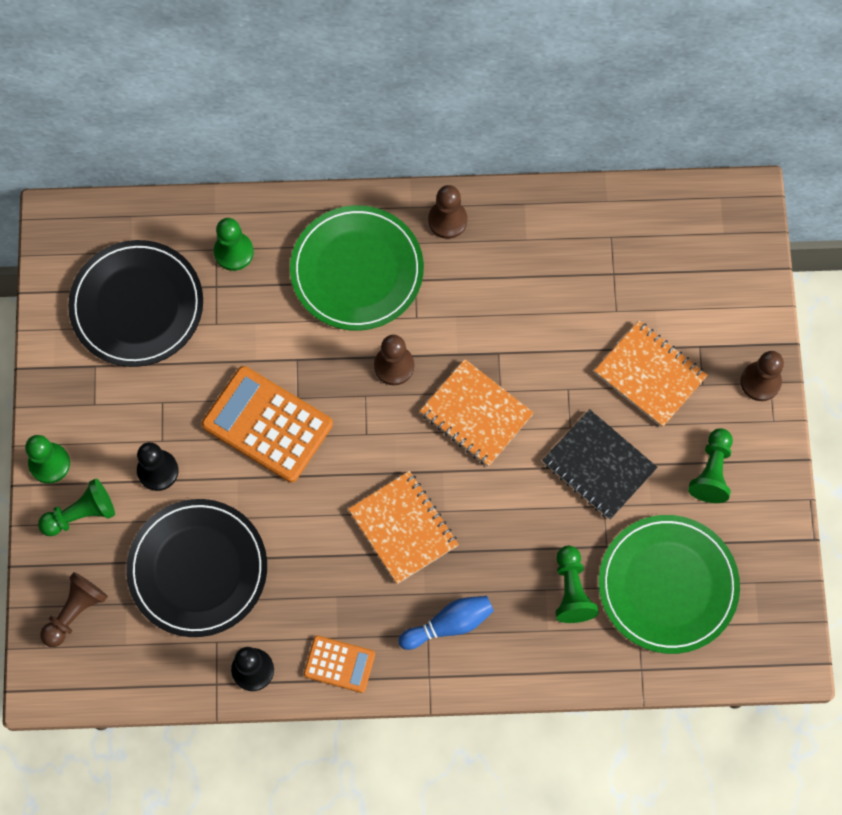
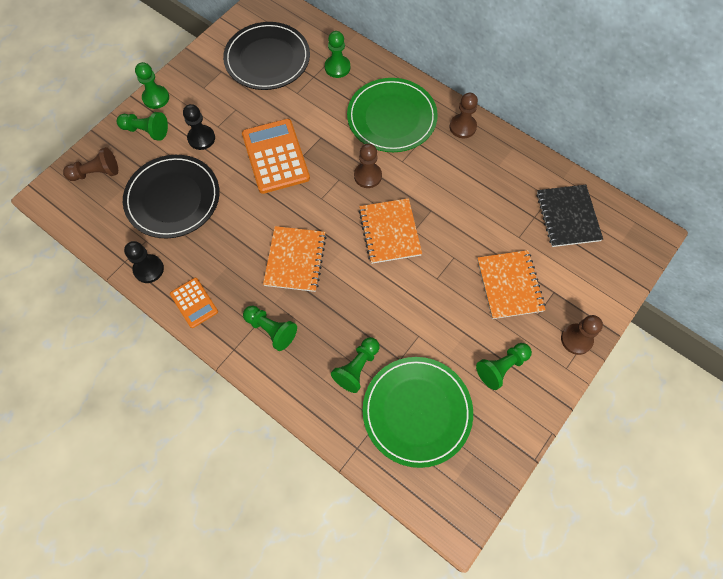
camera: 40 degrees right, 5 degrees down
blue bowling pin [398,596,494,650] -> green pawn [243,306,297,351]
black notebook [542,409,658,520] -> black notebook moved to [537,185,603,247]

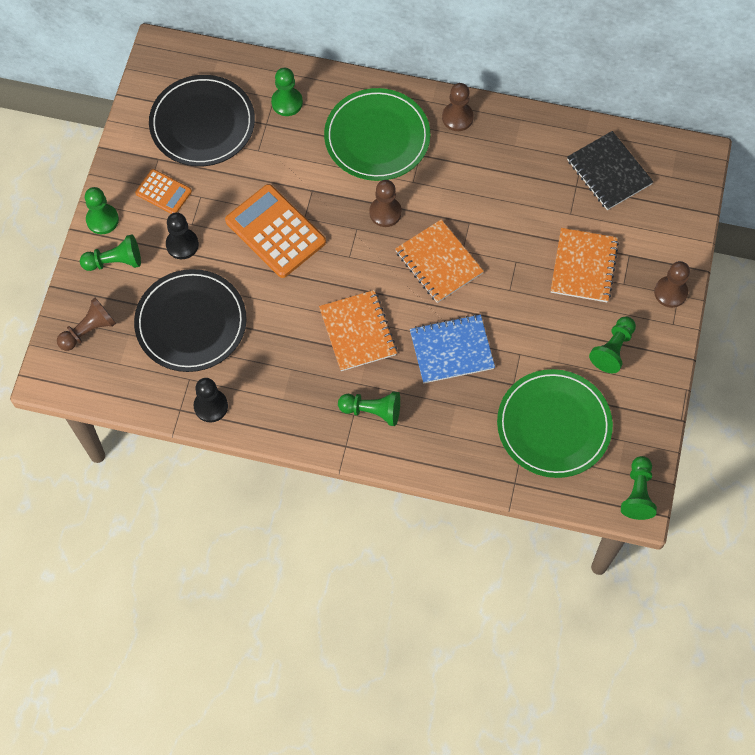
camera: 25 degrees left, 0 degrees up
orange calculator [170,278,218,328] -> orange calculator moved to [135,169,192,214]
green pawn [331,337,380,393] -> green pawn moved to [621,456,657,520]
orange notebook [477,250,546,319] -> orange notebook turned 45 degrees clockwise [551,228,619,302]
none -> blue notebook [410,314,495,383]

